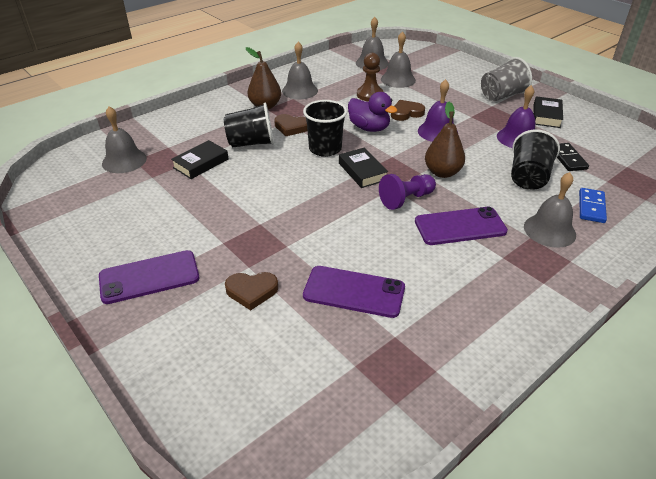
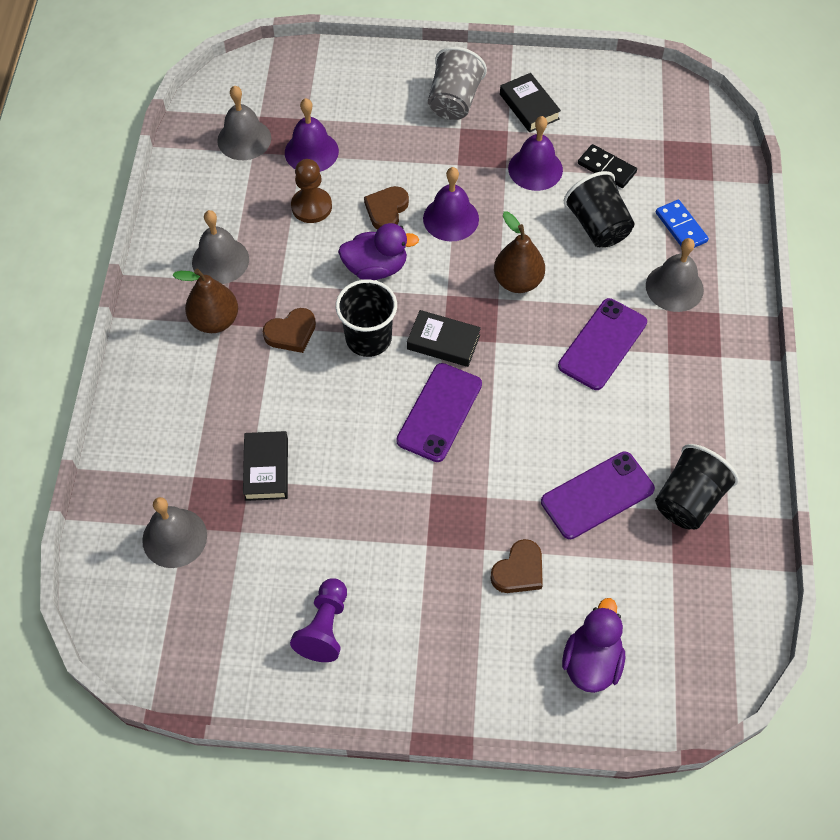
camera: 45 degrees left, 20 degrees up
purple phone [99,250,200,304] -> purple phone moved to [396,363,482,462]
black cup [224,103,274,148] -> black cup moved to [655,444,739,529]
purple pawn [379,174,436,210] -> purple pawn moved to [290,578,347,662]
grey bell [381,31,416,88] -> purple bell [285,98,339,172]
none -> purple duck [562,598,625,693]

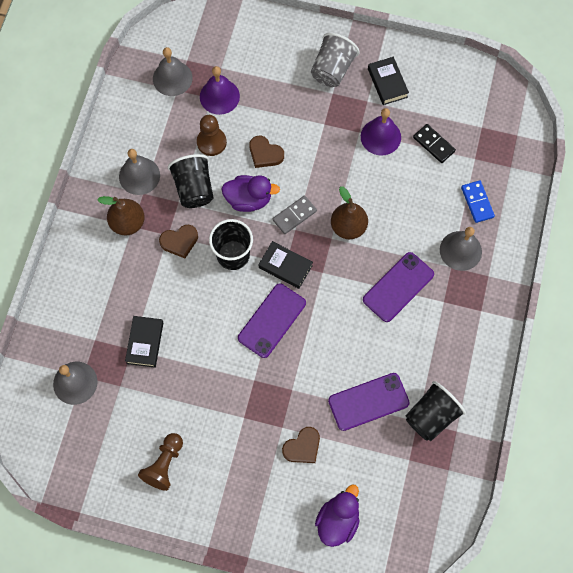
camera: 10 degrees right, 10 degrees up
purple pawn [290,578,347,662] -> brown pawn [138,433,183,491]
brown heart [364,186,409,230] -> brown heart turned 90 degrees counterclockwise [249,136,284,168]
purple bell [423,167,479,241] -> none
black cup [564,171,634,248] -> black cup moved to [168,154,214,208]
none -> grey domino [273,196,317,234]

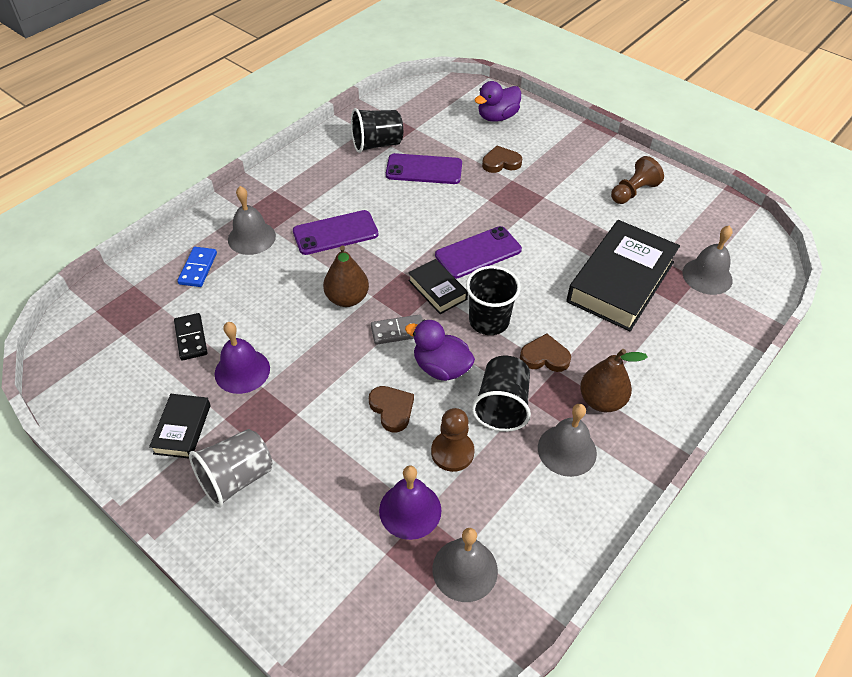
camera: 155 degrees left, 20 degrees down
black book [125,316,163,368] -> black book [566,220,680,331], size x2.04

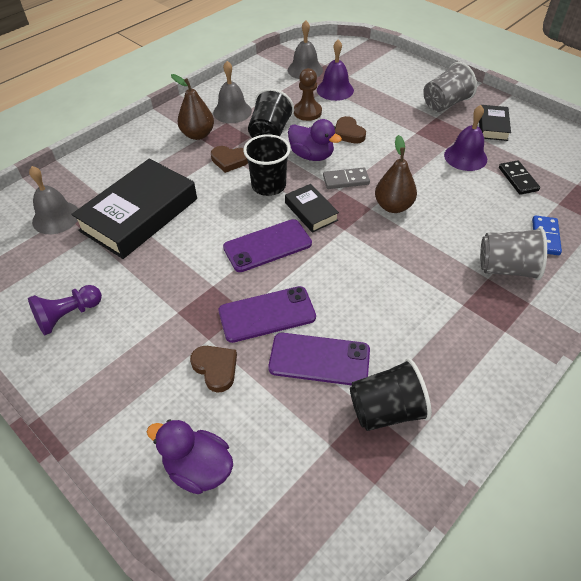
camera: 175 degrees left, 0 degrees up
grey bell [228,186,276,255] -> grey cup [480,227,547,280]
purple phone [293,210,379,255] -> purple phone moved to [219,286,316,343]
purple duck [474,81,521,122] -> purple duck turned 120 degrees counterclockwise [147,419,233,494]
brown heart [482,146,522,173] -> brown heart turned 120 degrees counterclockwise [190,346,237,393]
brown pawn [611,156,664,204] -> purple pawn [28,285,102,335]

